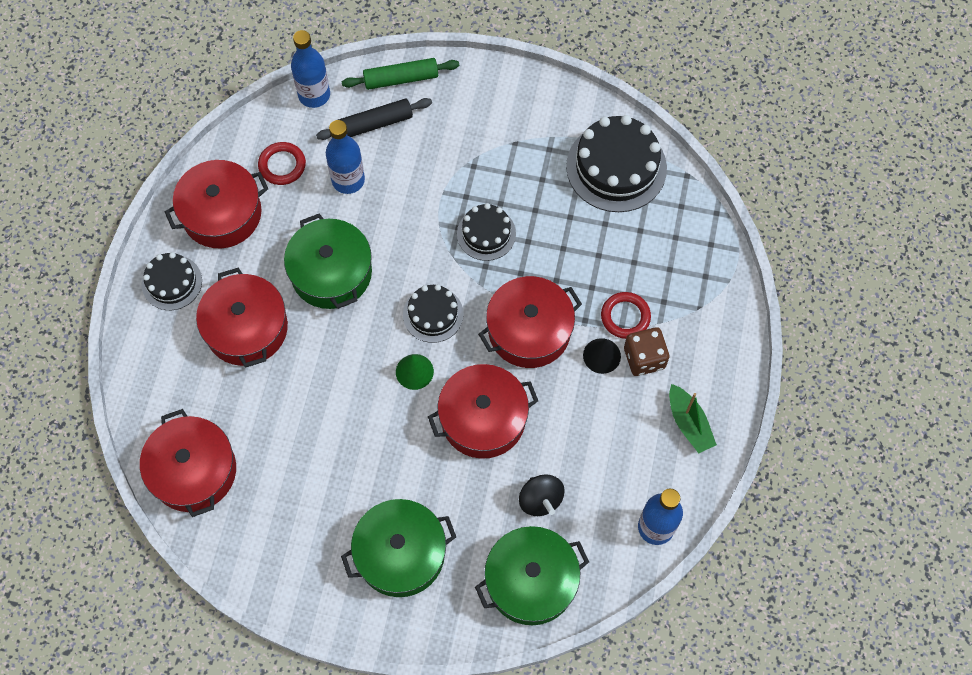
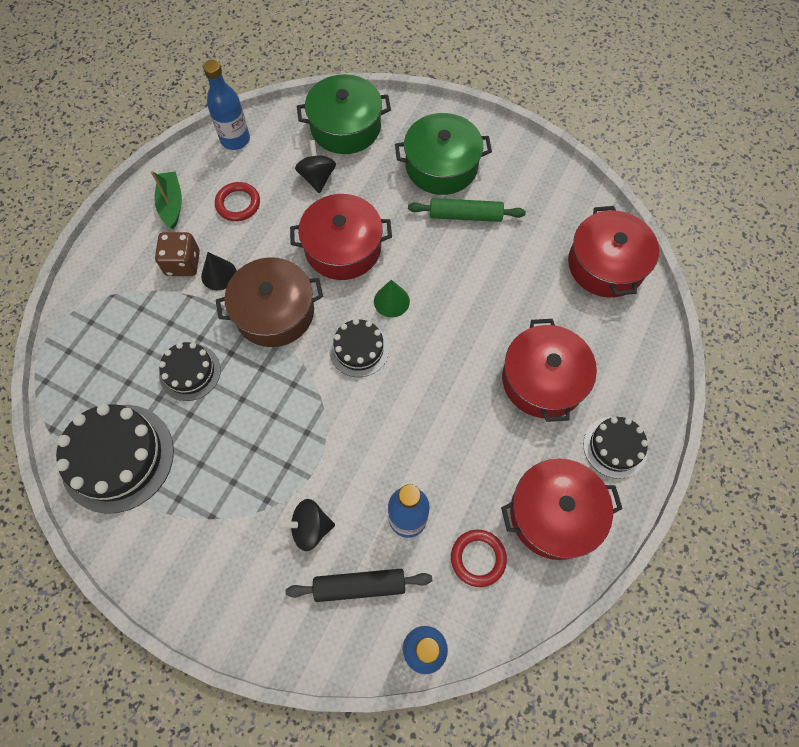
camera: 165 degrees left, 0 degrees up
green pot [284,213,372,309] -> none
green rolling pin [342,58,459,90] -> green rolling pin moved to [408,198,526,222]
black cake [457,203,516,261] -> black cake moved to [159,342,221,401]
red pot [478,276,582,368] -> brown pot [216,257,323,347]
red ring [601,292,651,339] -> red ring moved to [215,182,260,221]
none -> black spinning top [278,499,335,551]

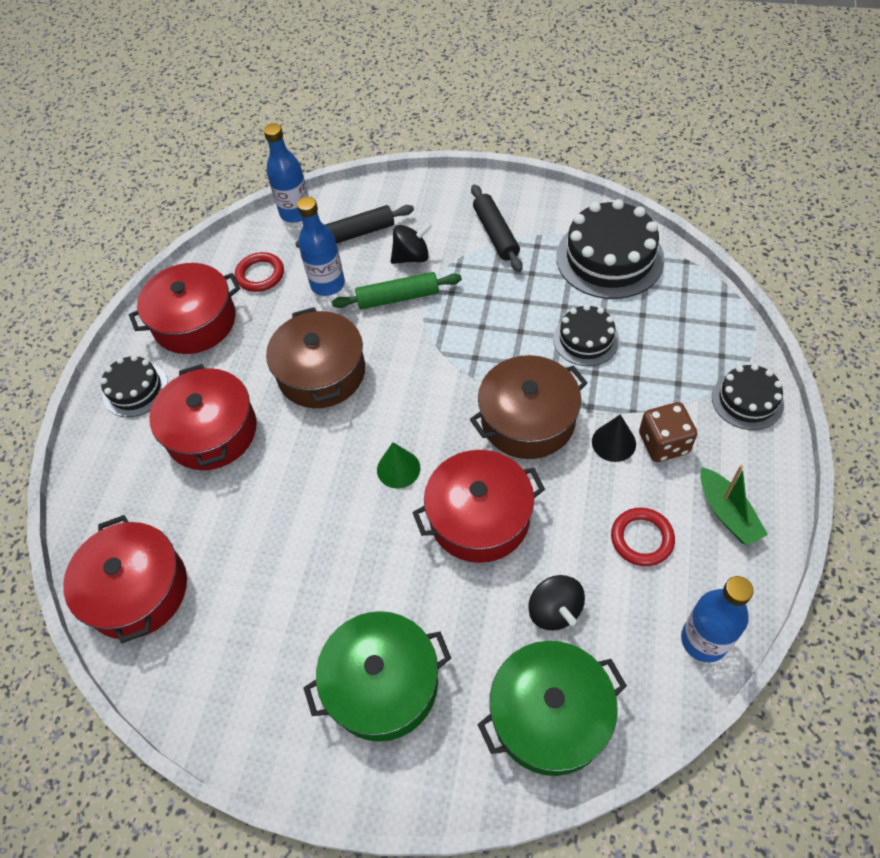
camera: 170 degrees right, 10 degrees down
black cake [329,319,389,377] -> black cake moved to [712,364,784,430]
green rolling pin [408,198,526,222] -> green rolling pin moved to [332,272,462,309]
none -> brown pot [266,307,365,408]
none -> black rolling pin [471,184,523,272]

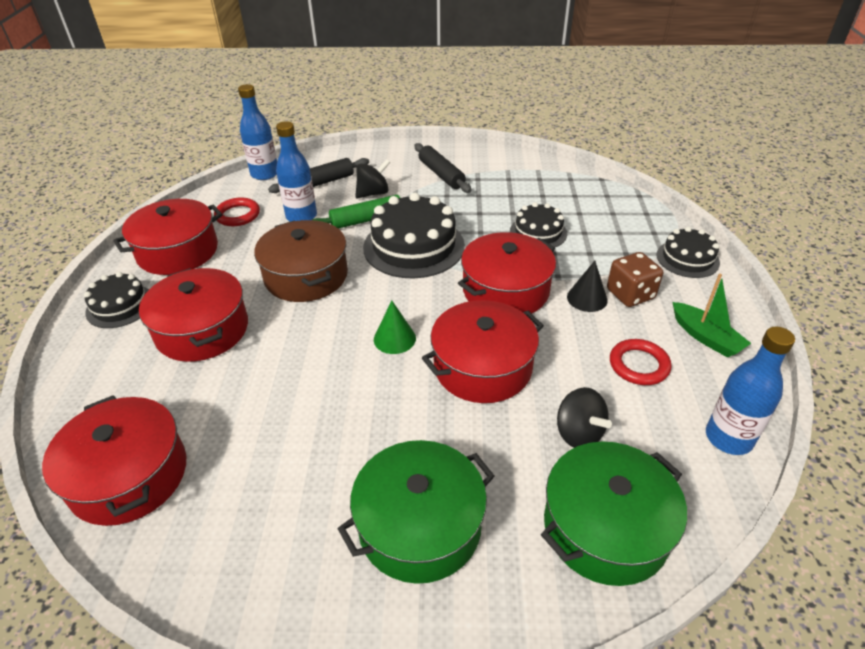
camera: 15 degrees left, 15 degrees down
brown pot [470,355,588,459] -> red pot [458,232,556,314]
black cake [556,199,665,299] -> black cake moved to [363,193,465,278]

